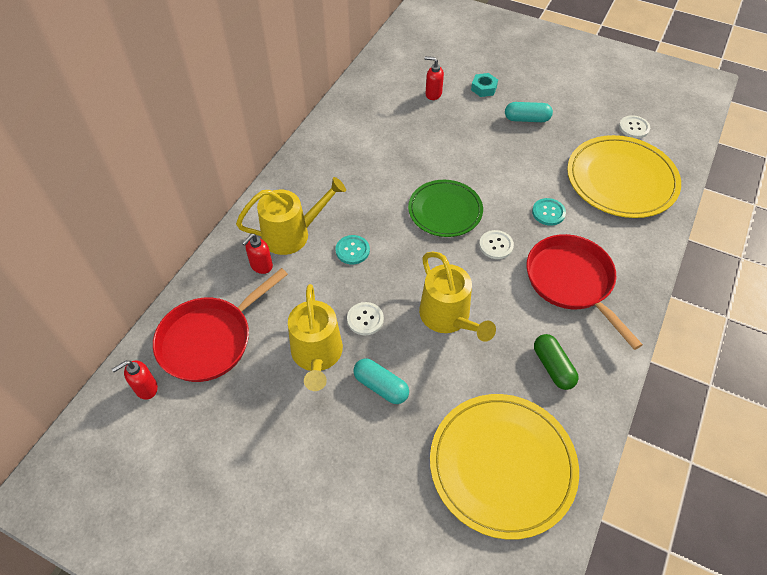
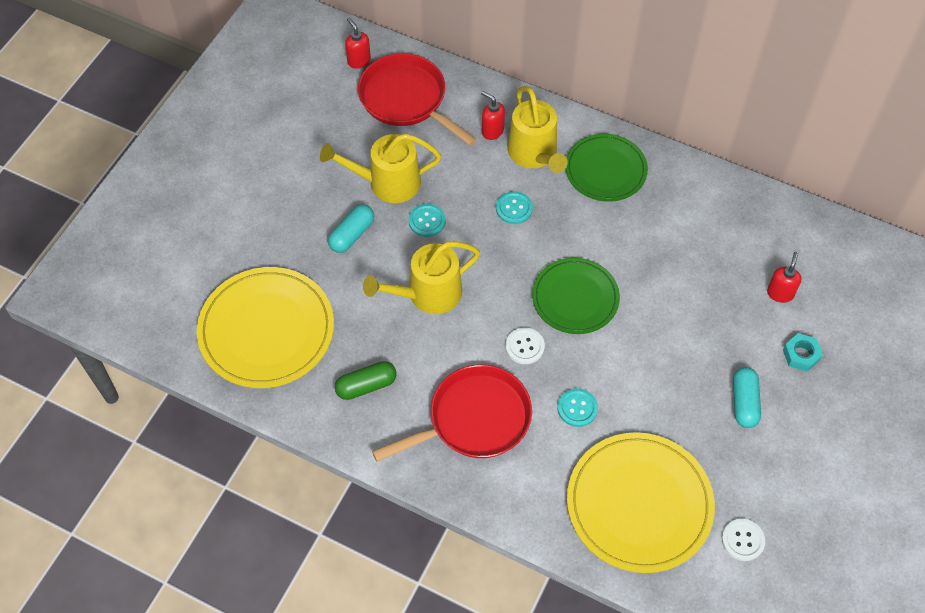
camera: 90 degrees right, 5 degrees up
white button [347,302,384,335] -> turquoise button [409,204,446,237]
none -> green plate [565,134,648,202]

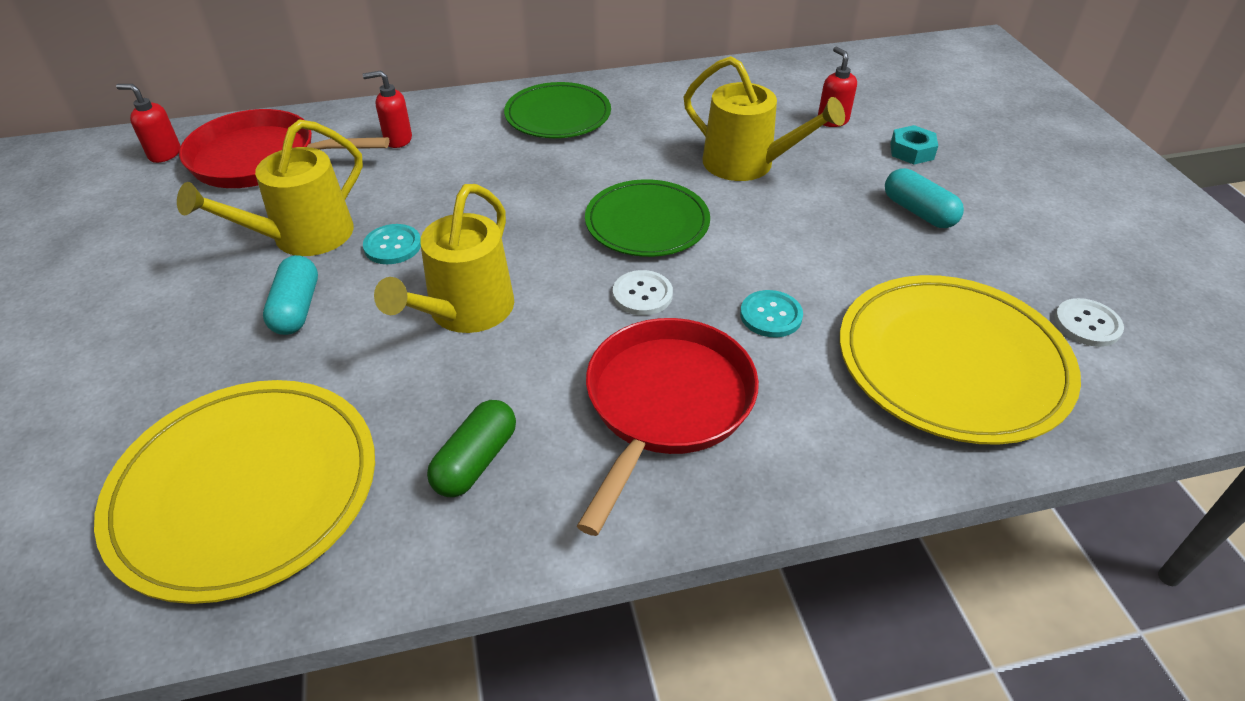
camera: 40 degrees left, 15 degrees down
turquoise button [496,191,533,224] -> none
yellow watering can [508,86,568,173] -> yellow watering can moved to [684,56,845,181]

